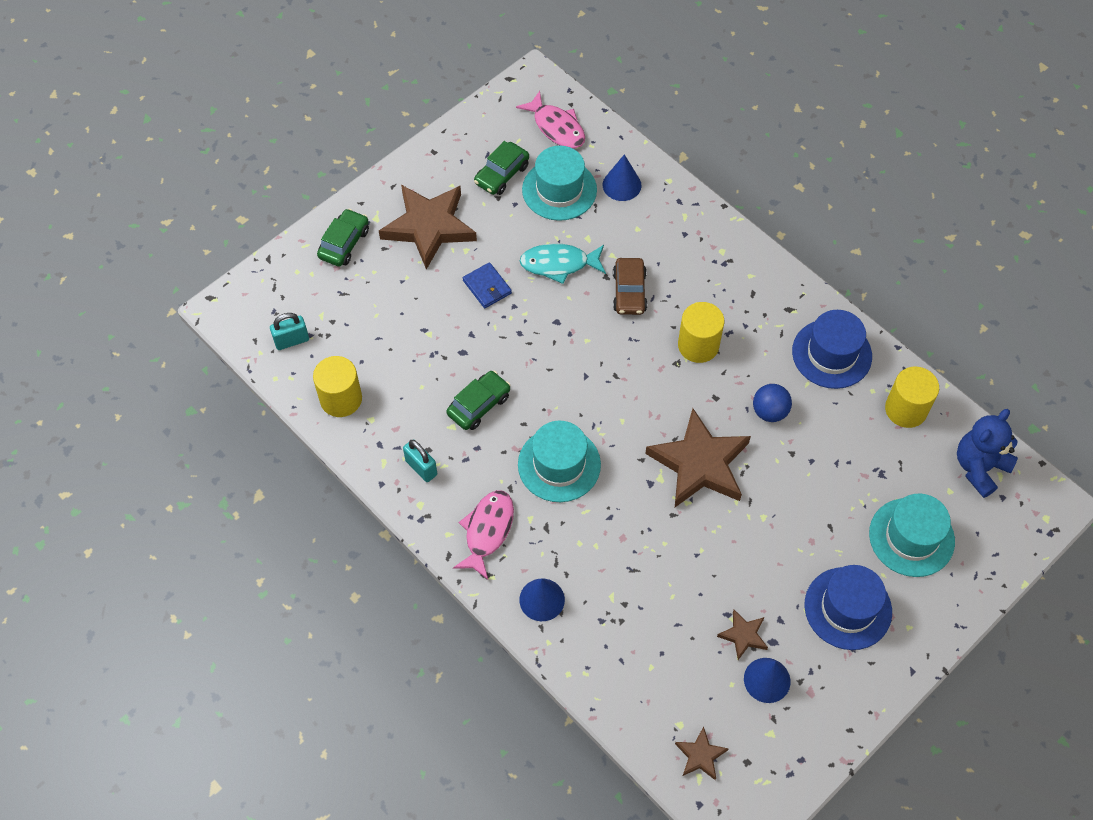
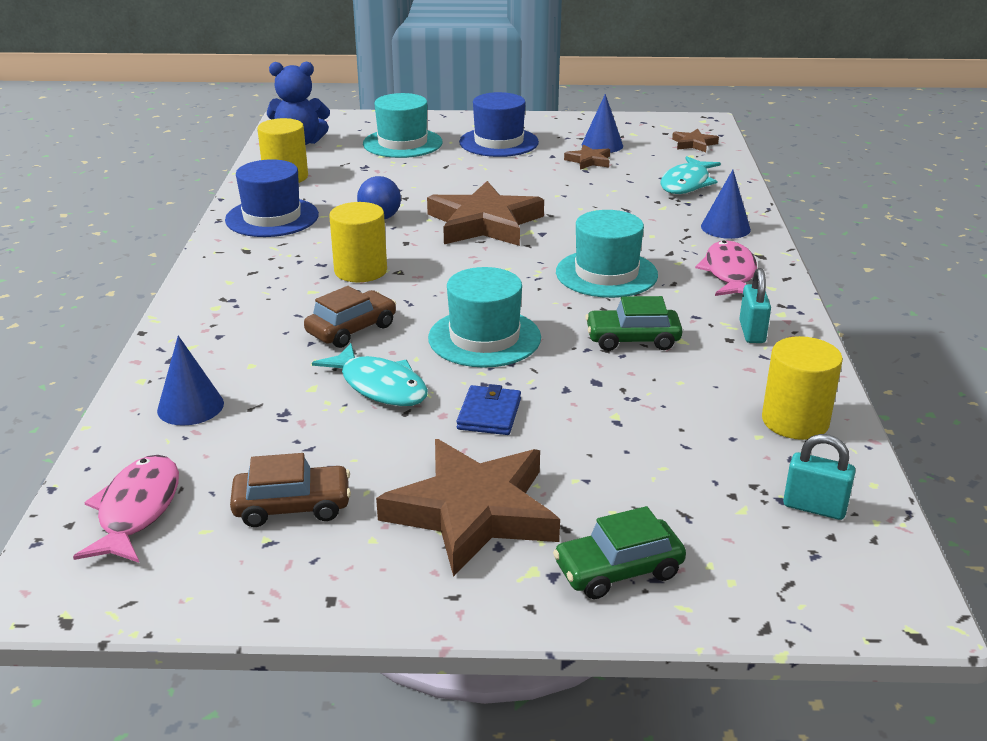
camera: 135 degrees left, 30 degrees down
pink fish [453,490,514,580] -> pink fish turned 120 degrees clockwise [695,241,757,296]
green car [474,141,529,195] -> brown car [230,453,351,527]
turquoise hat [522,146,597,221] -> turquoise hat moved to [428,267,541,368]
none -> turquoise fish [660,156,721,194]

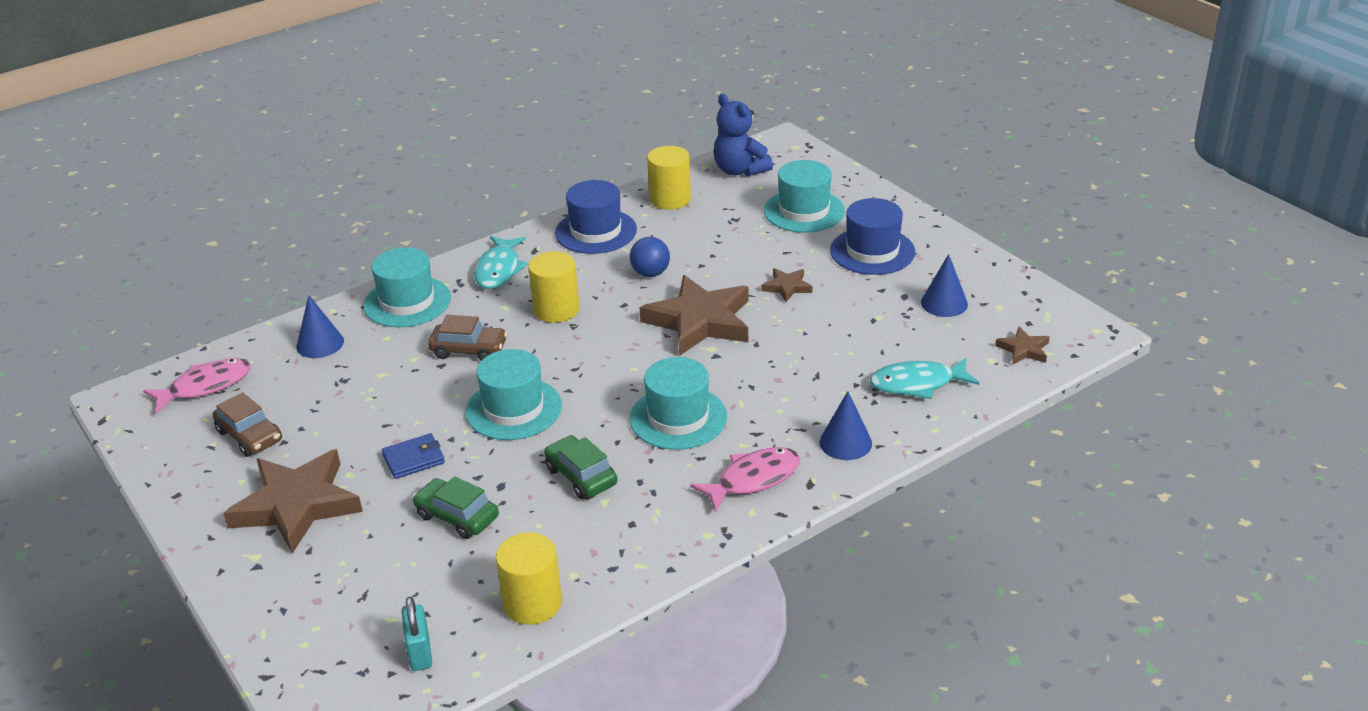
camera: 55 degrees right, 5 degrees up
turquoise fish [312,343,428,406] -> turquoise fish moved to [474,236,528,289]
green car [553,506,686,599] -> green car moved to [412,477,499,539]
brown star [564,145,610,170] -> brown star moved to [762,268,812,302]
turquoise padlock [739,268,771,343] -> none
none -> turquoise hat [363,247,451,327]

